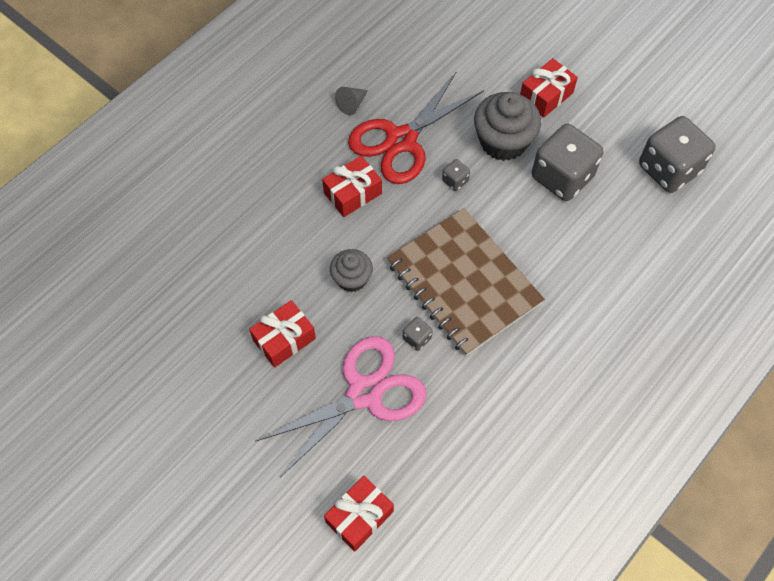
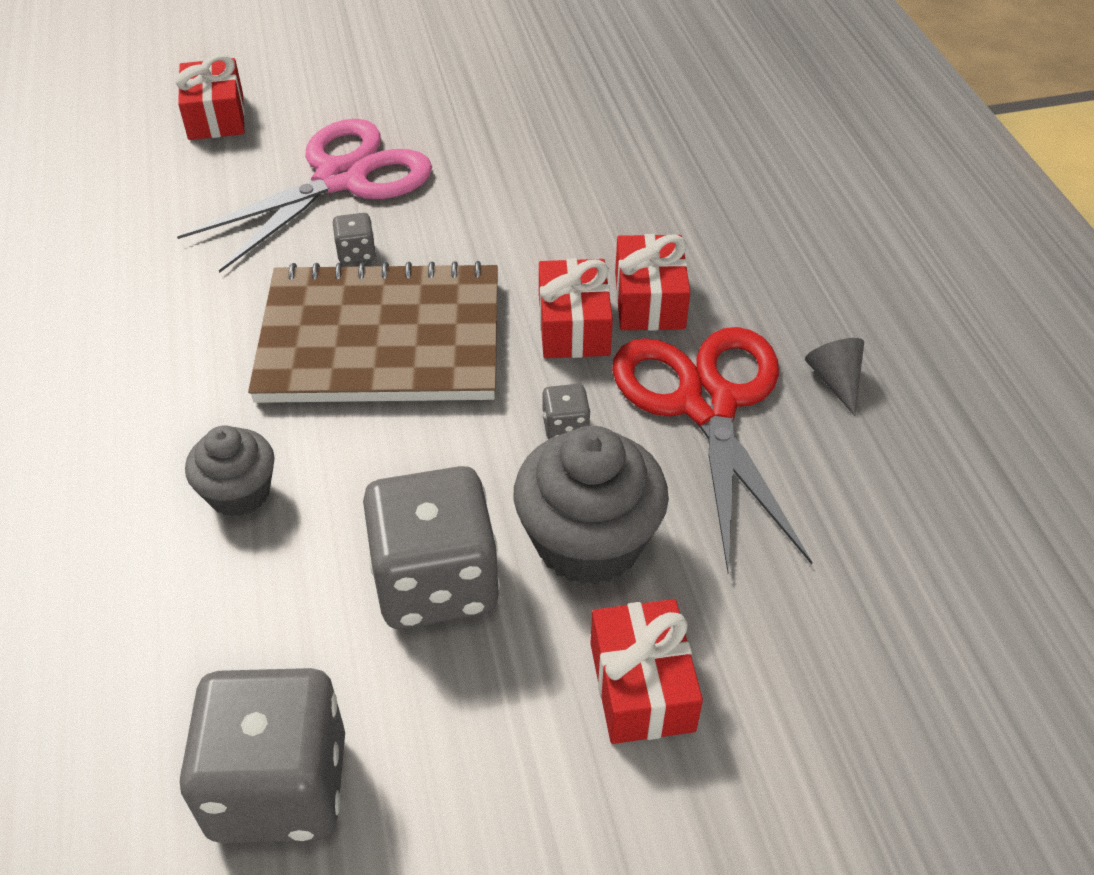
camera: 125 degrees right, 15 degrees down
red gift [249,300,316,368] -> red gift moved to [539,258,613,358]
pink scissors [255,336,427,477] -> pink scissors turned 135 degrees counterclockwise [177,119,432,273]
grey cupcake [330,249,373,292] -> grey cupcake moved to [185,425,274,517]

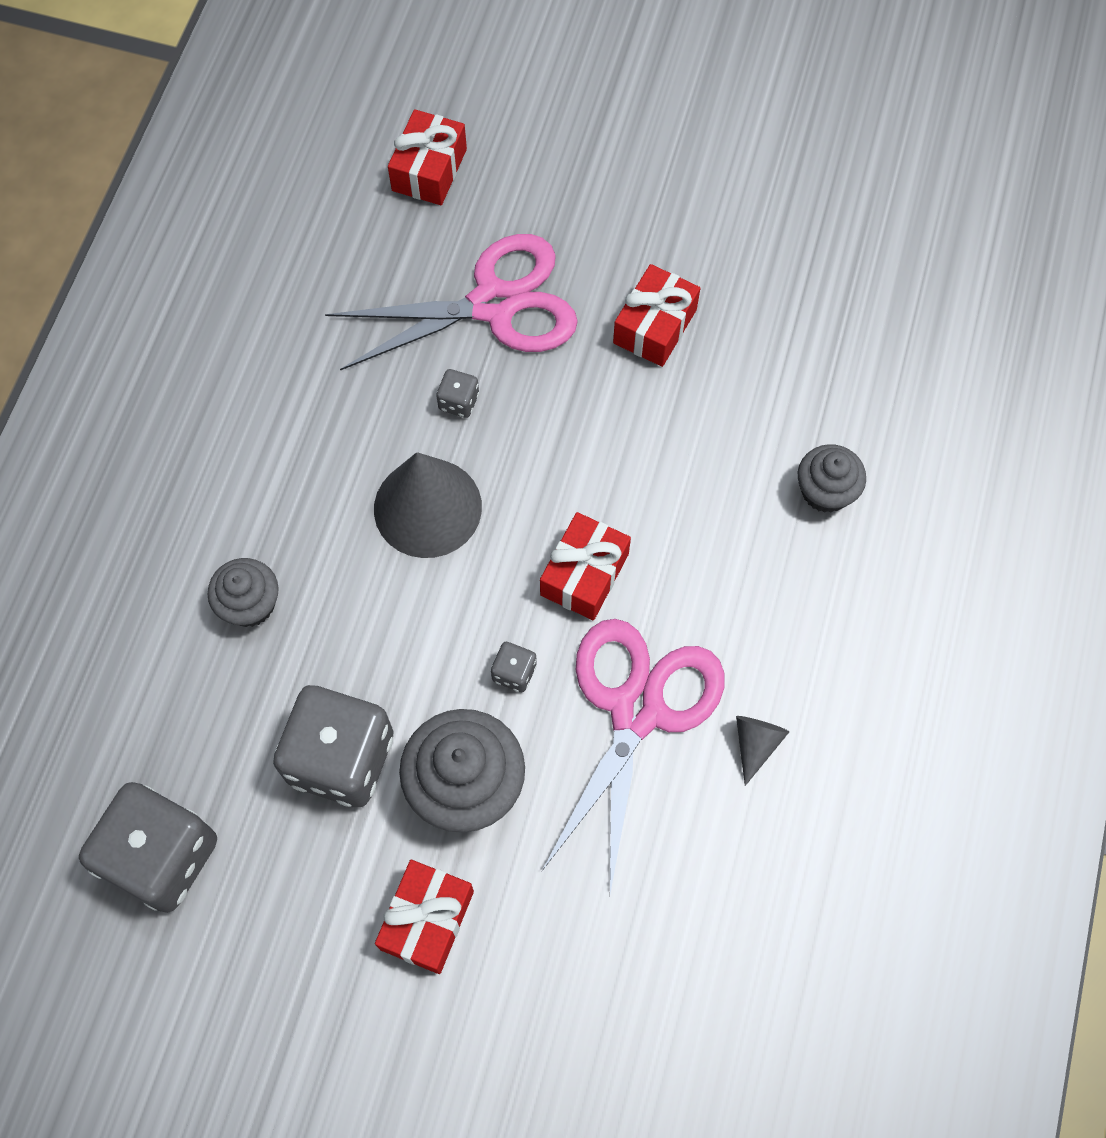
camera: 30 degrees right, 20 degrees up
brown notebook [248,261,498,403] -> grey cone [374,452,482,558]
red scissors [612,327,813,573] -> pink scissors [542,619,725,893]
red gift [615,234,690,331] -> red gift moved to [613,264,700,367]
none -> grey cupcake [798,444,866,513]

